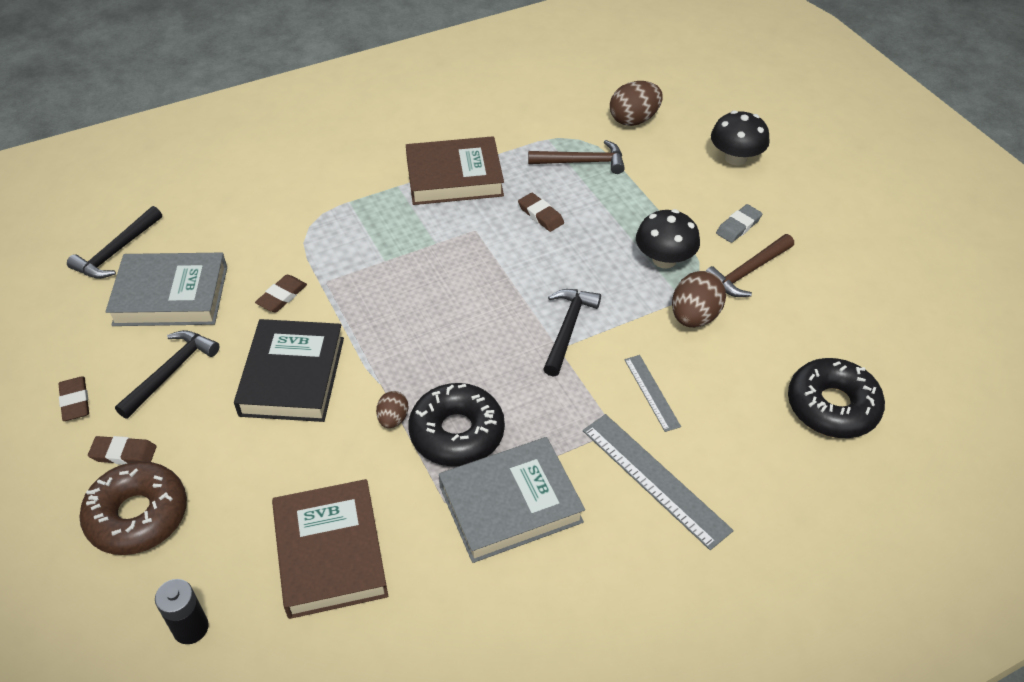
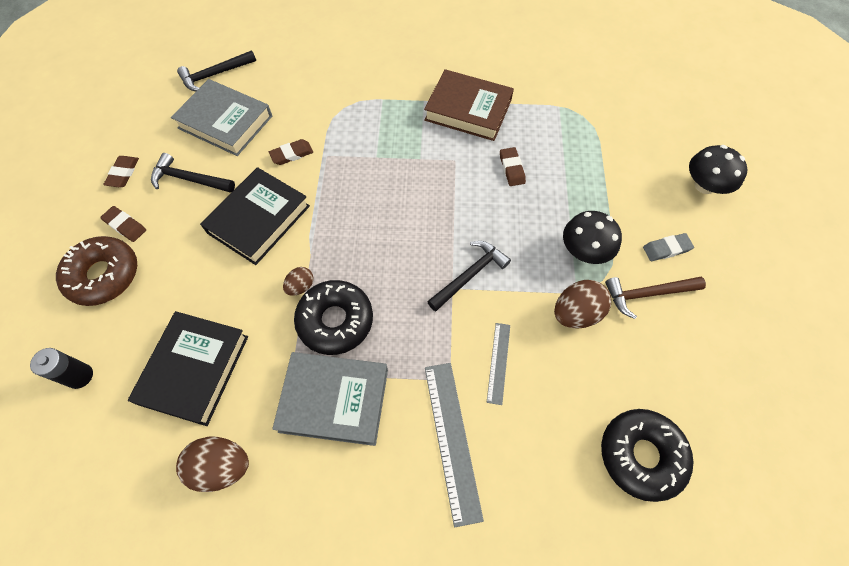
camera: 30 degrees right, 15 degrees up
black hammer [115,330,220,419] -> black hammer turned 135 degrees counterclockwise [151,153,235,193]
brown book [272,479,388,619] -> black book [128,311,248,426]
brown hammer [528,140,625,174] -> none
brown egg [610,81,663,126] -> brown egg moved to [176,437,249,492]

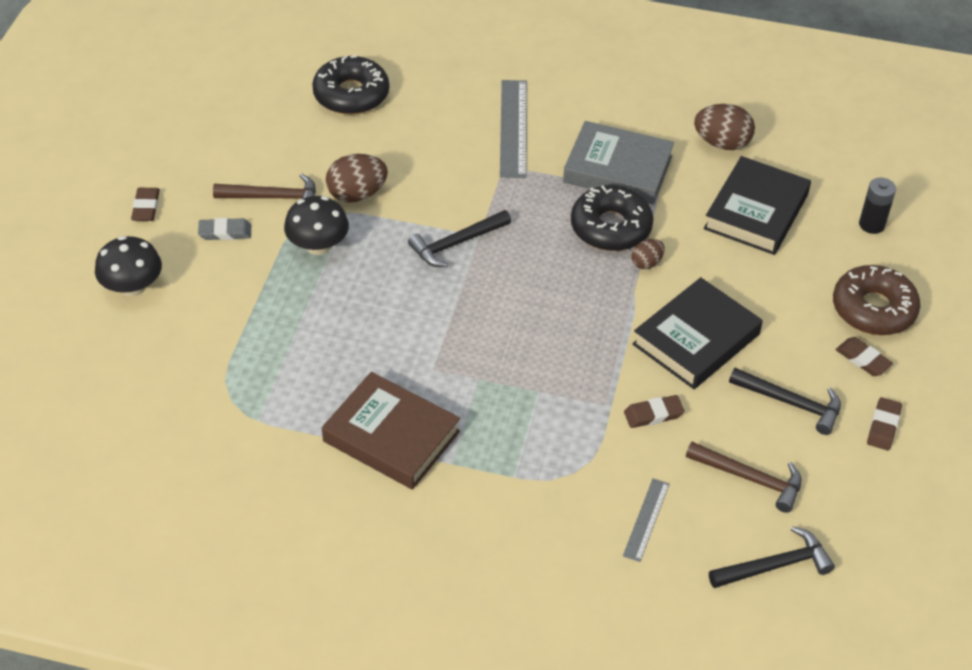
camera: 170 degrees left, 15 degrees down
grey book [171,79,272,156] -> brown hammer [686,442,802,513]
grey ruler [487,323,510,405] -> grey ruler moved to [623,478,670,562]
brown eraser [500,147,526,186] -> brown eraser moved to [131,188,160,221]

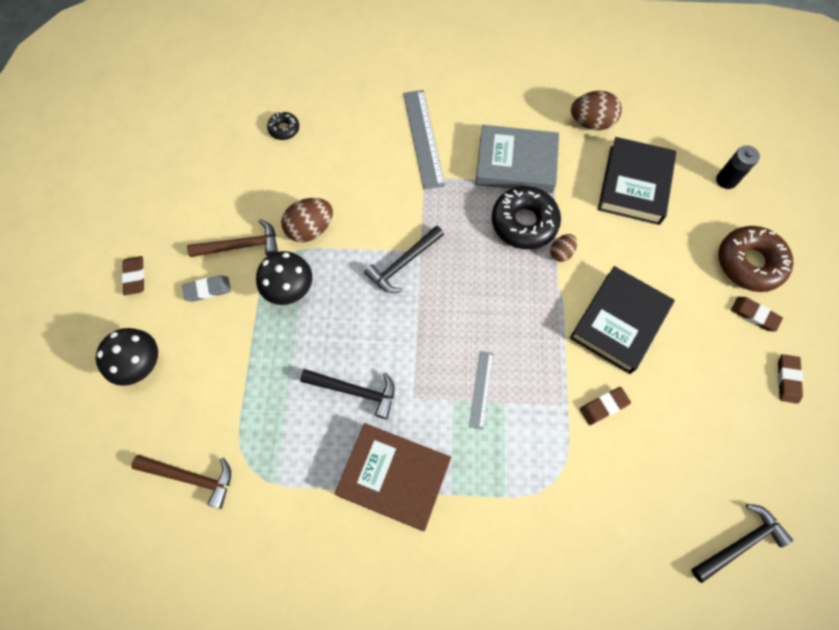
camera: 10 degrees left, 20 degrees up
black donut [312,55,389,115] -> black donut [267,112,299,140], size x0.50
grey ruler [623,478,670,562] -> grey ruler moved to [469,351,494,430]
brown hammer [686,442,802,513] -> brown hammer moved to [131,455,231,509]
black hammer [729,368,841,435] -> black hammer moved to [300,369,395,419]

